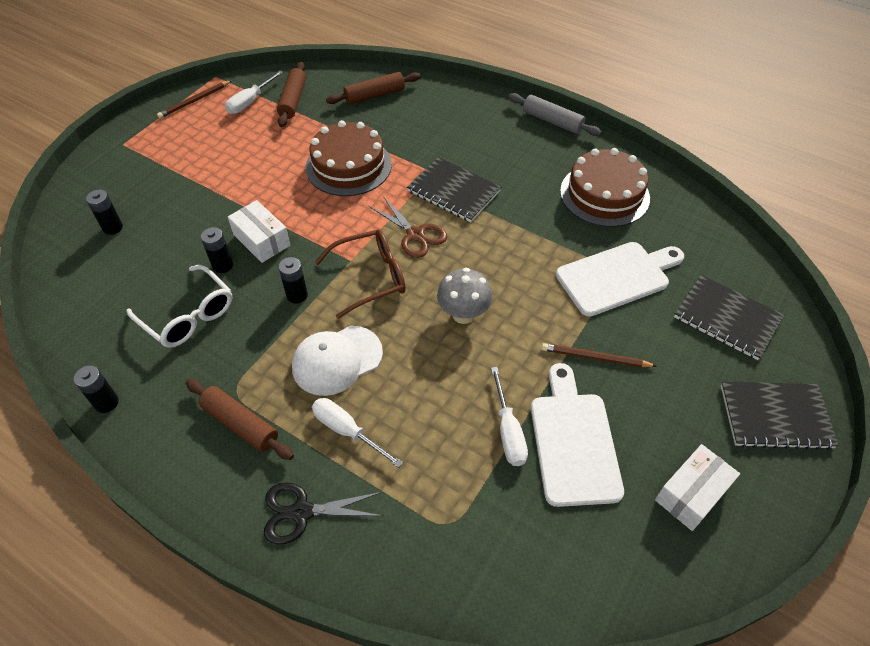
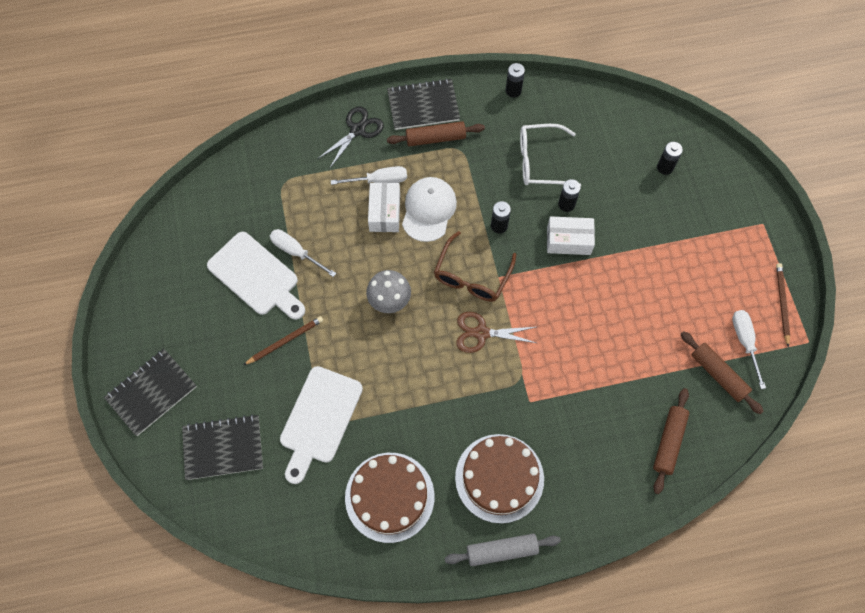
camera: 135 degrees right, 15 degrees up
brown cake [306,120,392,196] -> brown cake moved to [455,434,544,524]
black notebook [407,157,501,222] -> black notebook moved to [387,78,460,130]
white box [655,444,740,531] -> white box moved to [368,183,400,232]

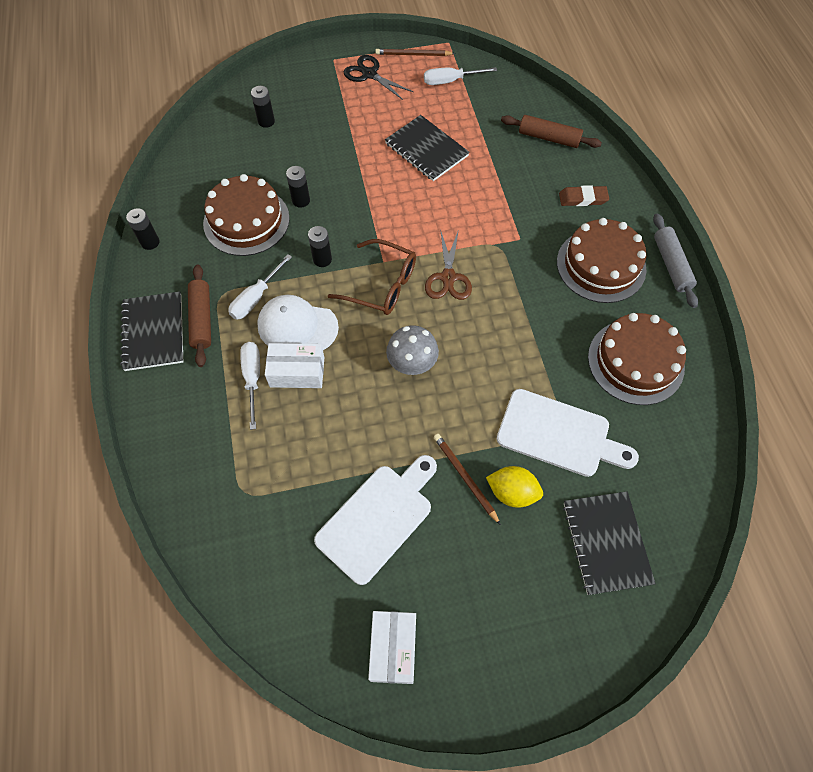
camera: 90 degrees left, 5 degrees down
black notebook [104,349,197,436] -> black notebook moved to [385,115,470,181]
white screwdriver [270,229,336,277] -> white screwdriver moved to [228,254,292,320]
black scissors [317,106,384,168] -> black scissors moved to [344,55,413,100]
white glasses [520,124,581,186] -> brown cake [203,174,290,256]
white box [547,216,595,255] -> white box moved to [368,611,416,684]
brown rolling pin [681,331,764,414] -> none
none -> yellow lemon [486,466,543,508]
none -> brown eraser [559,185,609,206]

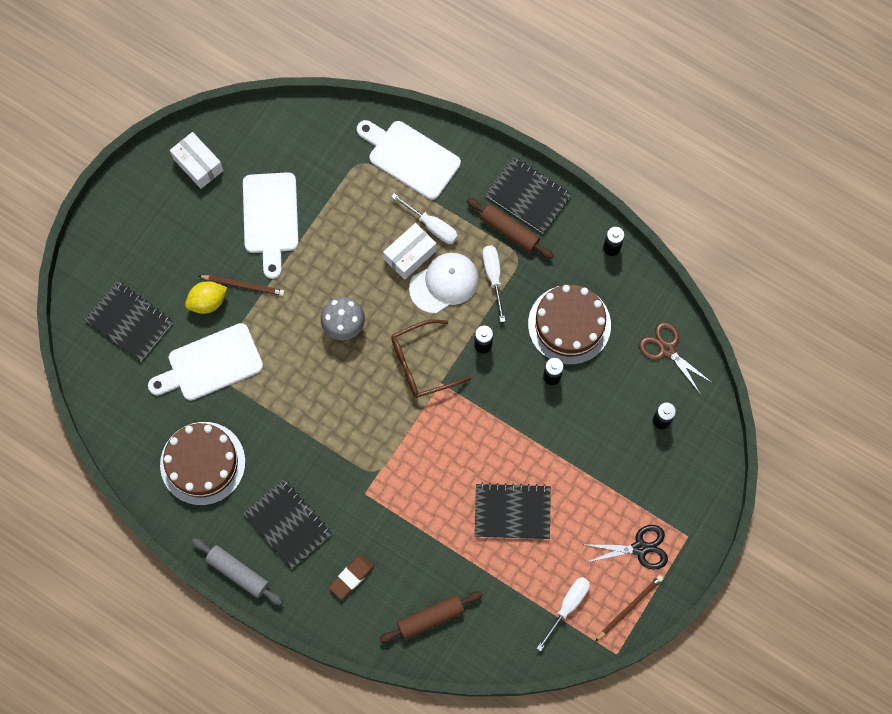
camera: 135 degrees right, 10 degrees up
brown scissors [425,229,472,300] -> brown scissors moved to [639,322,712,393]
brown cake [557,218,646,303] -> black notebook [243,479,332,569]
none -> white cutting board [357,120,461,200]

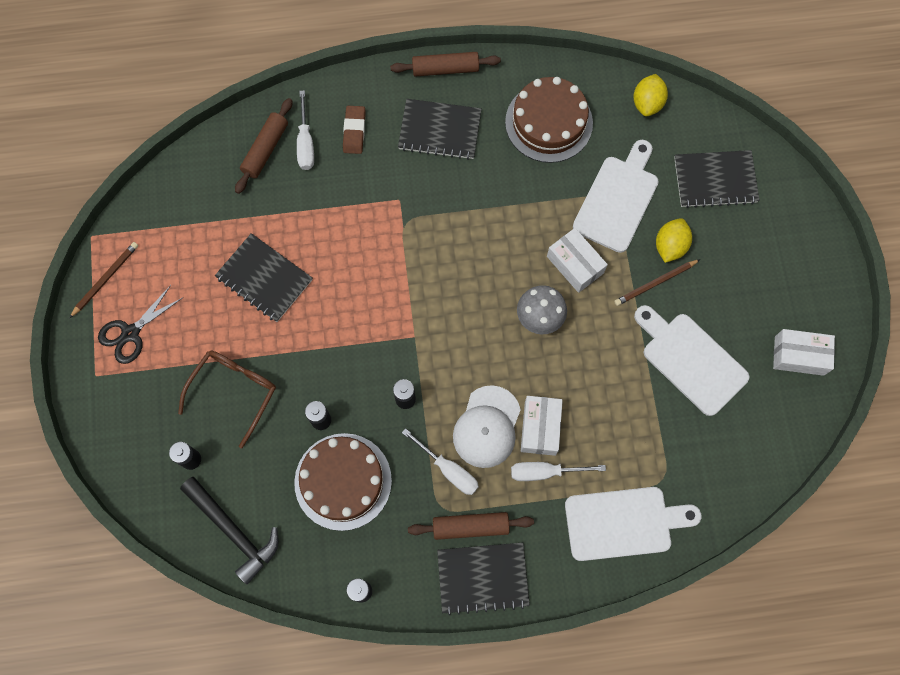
camera: 140 degrees right, 0 degrees up
grey rolling pin [192,538,283,605] -> brown rolling pin [390,52,501,77]
brown glasses [391,319,472,398] -> brown glasses moved to [178,351,276,448]
black notebook [475,483,551,539] -> black notebook turned 75 degrees clockwise [215,233,313,322]
white screwdriver [537,577,590,651] -> white screwdriver moved to [297,90,314,170]
brown pencil [595,575,663,641] -> brown pencil turned 150 degrees counterclockwise [69,242,138,318]
brown scissors [639,322,712,393] -> black hammer [180,477,279,584]
none -> white box [547,228,608,293]
none -> yellow lemon [634,74,668,117]

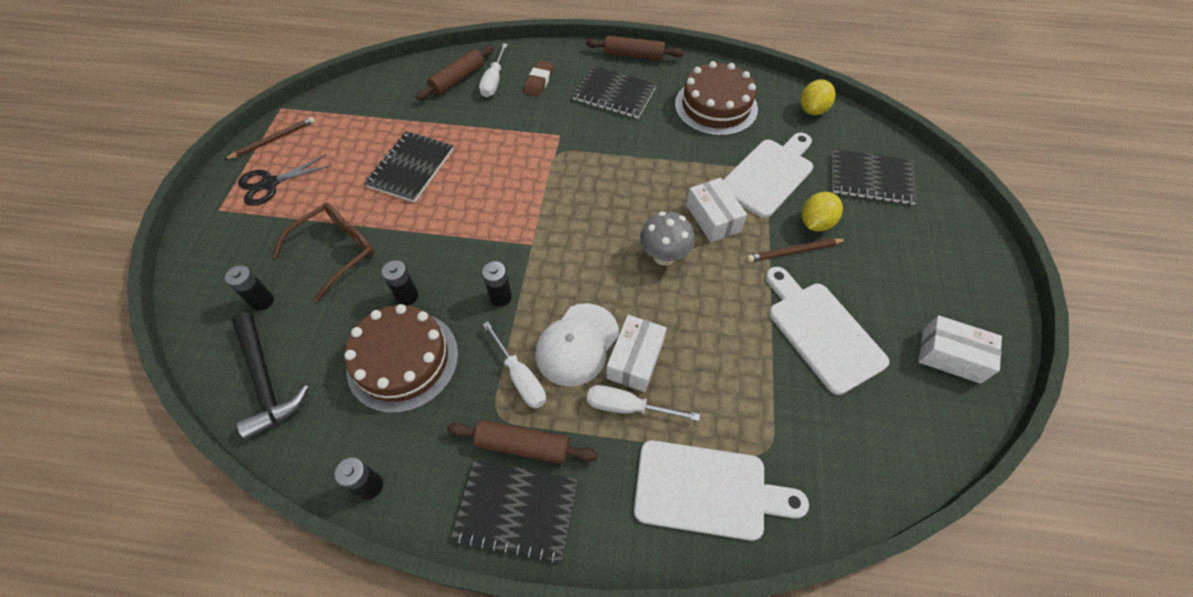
camera: 15 degrees right, 15 degrees down
black notebook [215,233,313,322] -> black notebook turned 60 degrees clockwise [364,131,454,203]

